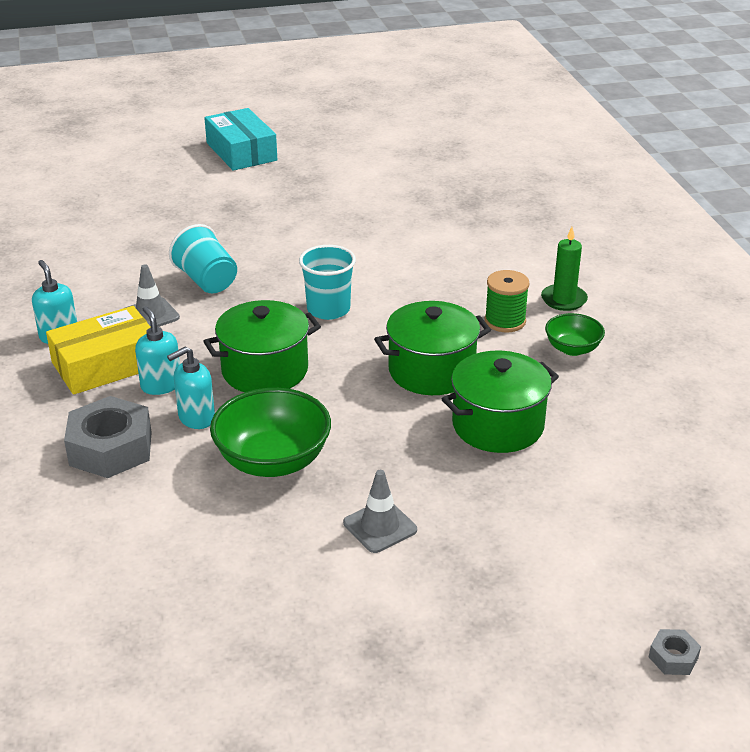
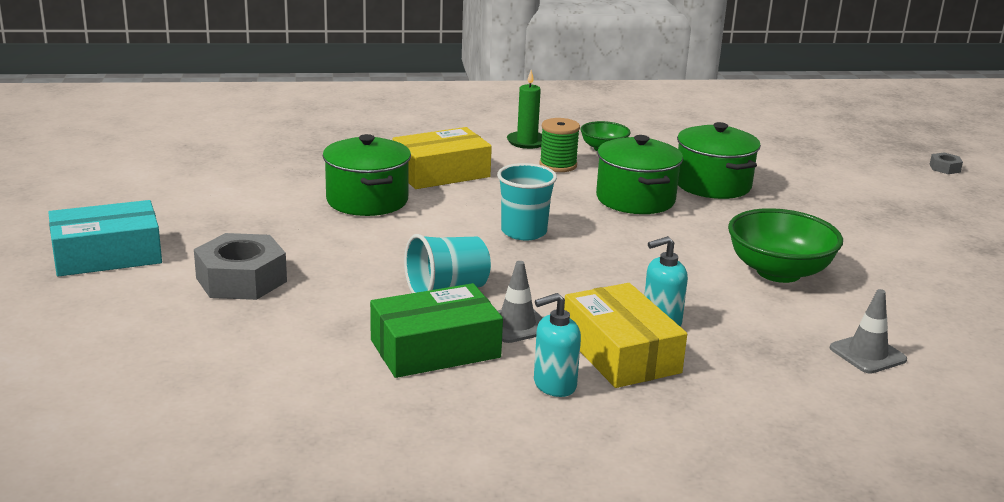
camera: 85 degrees left, 10 degrees down
grey nut [64,396,152,478] -> grey nut moved to [194,233,287,300]
turquoise soap dispenser [167,346,215,429] -> none
green pot [203,300,321,392] -> green pot moved to [322,134,411,216]
grey traffic cone [343,470,417,553] -> grey traffic cone moved to [830,289,907,374]
none -> green box [370,283,503,378]
none -> yellow box [392,127,492,189]

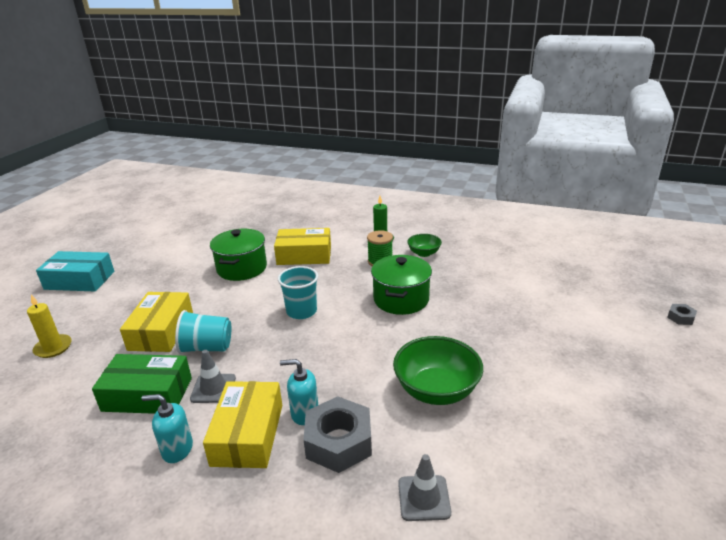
camera: 30 degrees right, 5 degrees up
grey nut [194,233,287,300] -> grey nut moved to [304,396,372,473]
green pot [677,122,761,199] -> none
none -> yellow candle [27,295,72,358]
none -> yellow box [120,292,193,352]

